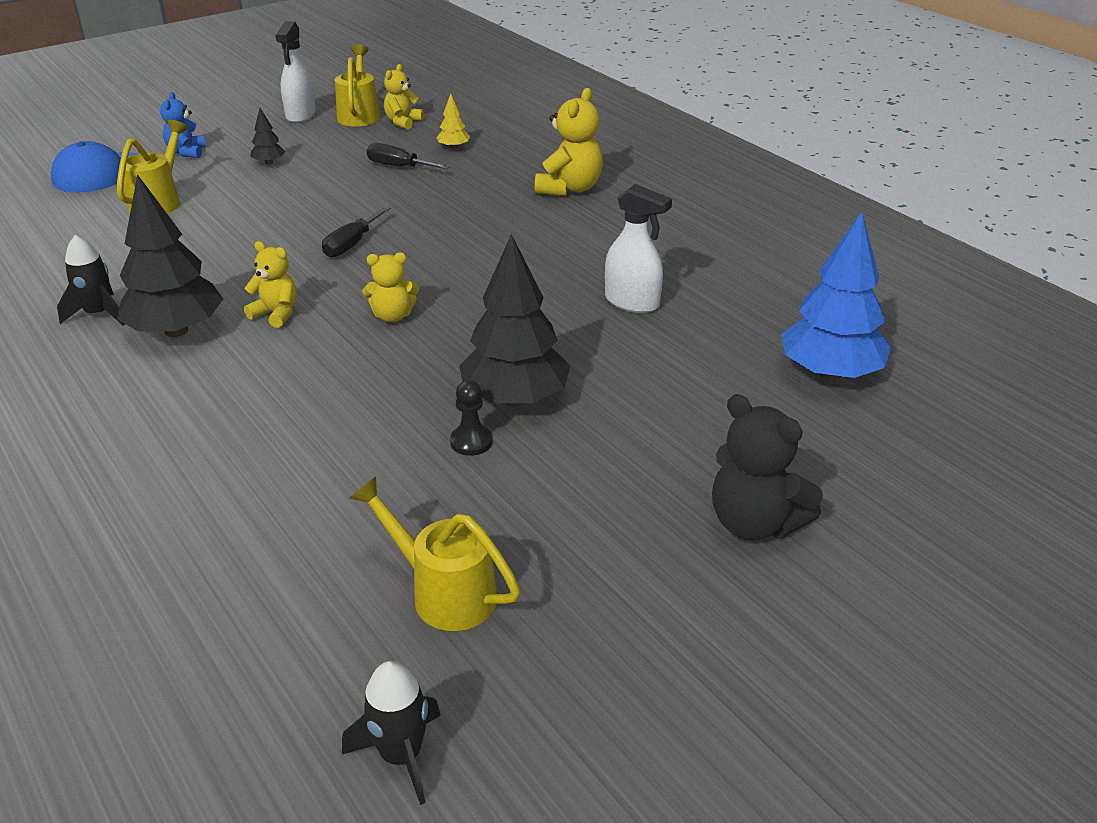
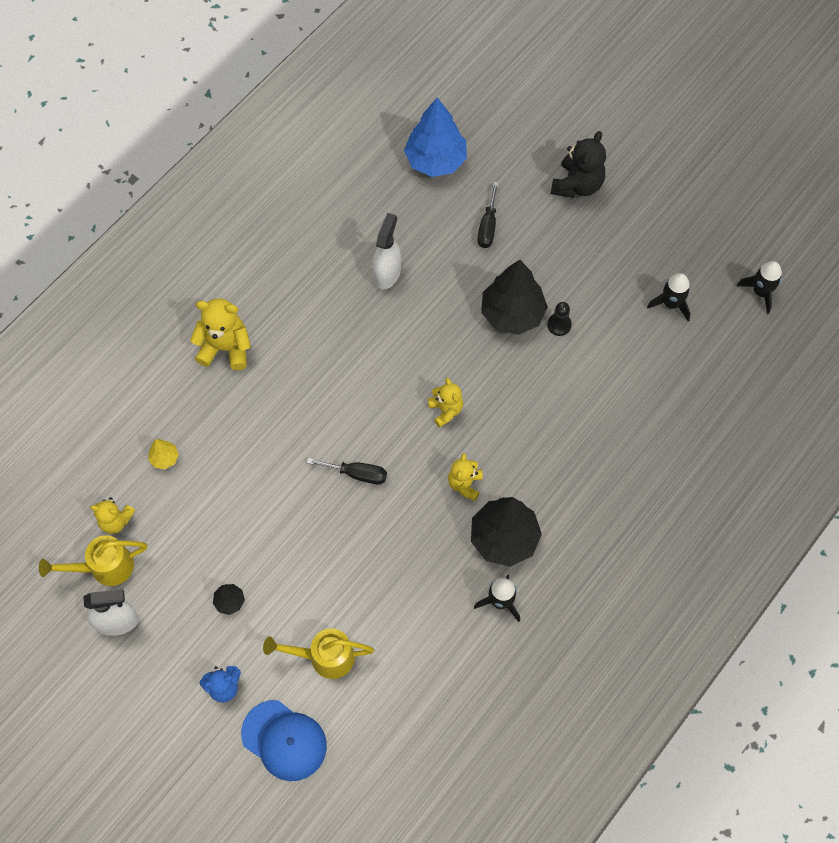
camera: 105 degrees left, 30 degrees up
yellow watering can [350,476,520,631] -> black rocket [647,273,691,321]
black screwdriver [367,143,450,169] -> black screwdriver moved to [477,182,499,248]

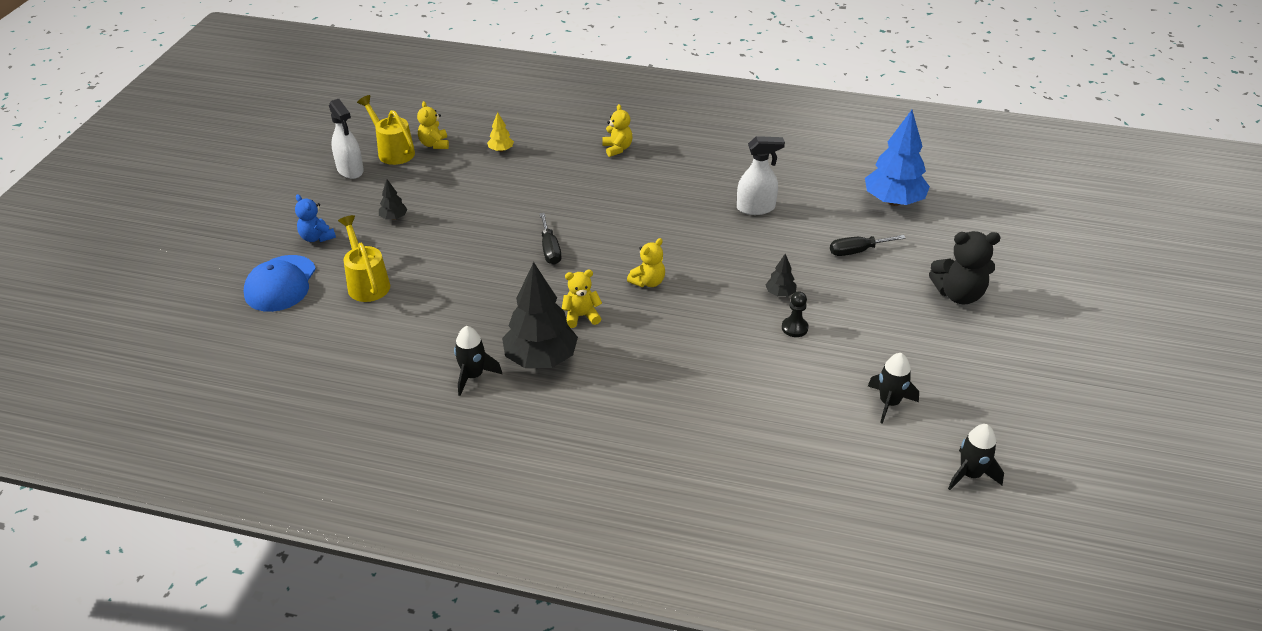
camera: 65 degrees right, 25 degrees down
yellow teddy bear [190,298,251,370] -> yellow teddy bear [602,104,633,157], size x0.63
black tree [481,260,548,335] -> black tree [766,254,797,297], size x0.44

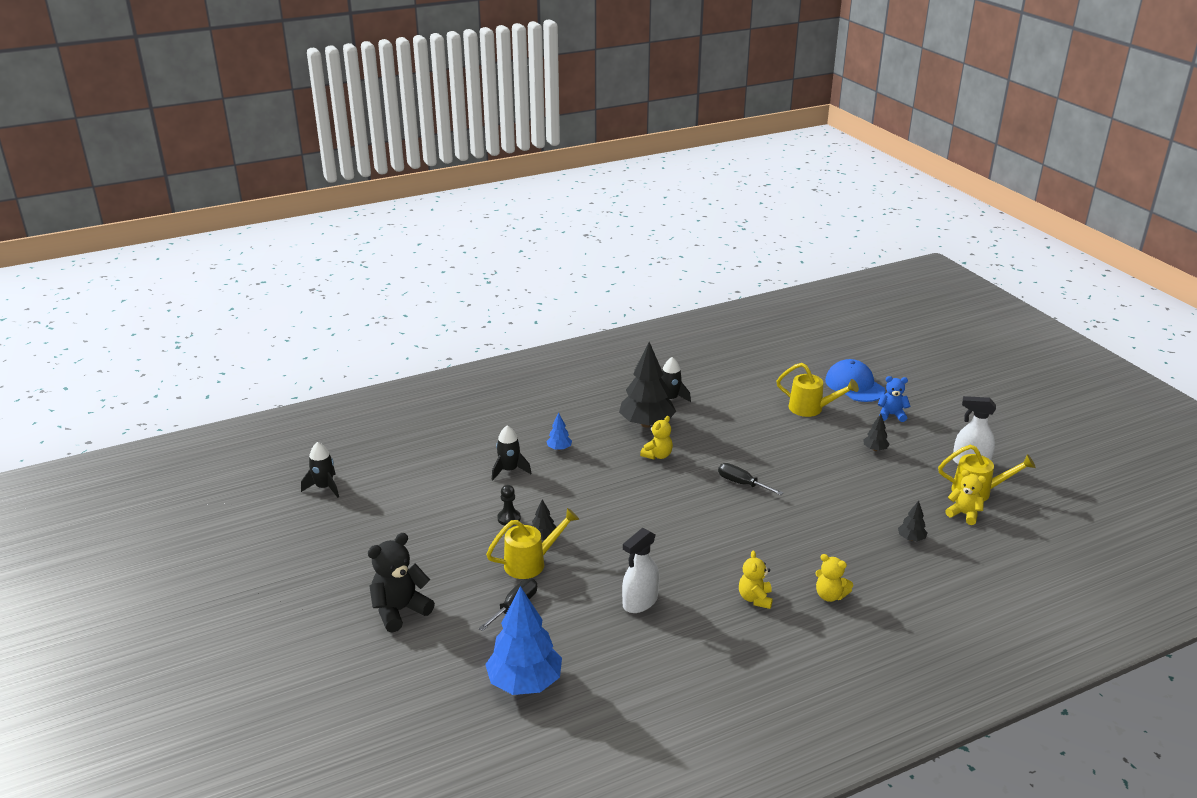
camera: 140 degrees right, 10 degrees down
yellow tree [487,112,514,152] -> black tree [898,500,927,541]
yellow teddy bear [627,238,665,287] -> yellow teddy bear moved to [739,551,773,609]
black rocket [868,353,919,424] -> black rocket moved to [492,425,532,480]
none -> yellow watering can [486,508,579,579]
none -> blue tree [546,413,572,451]

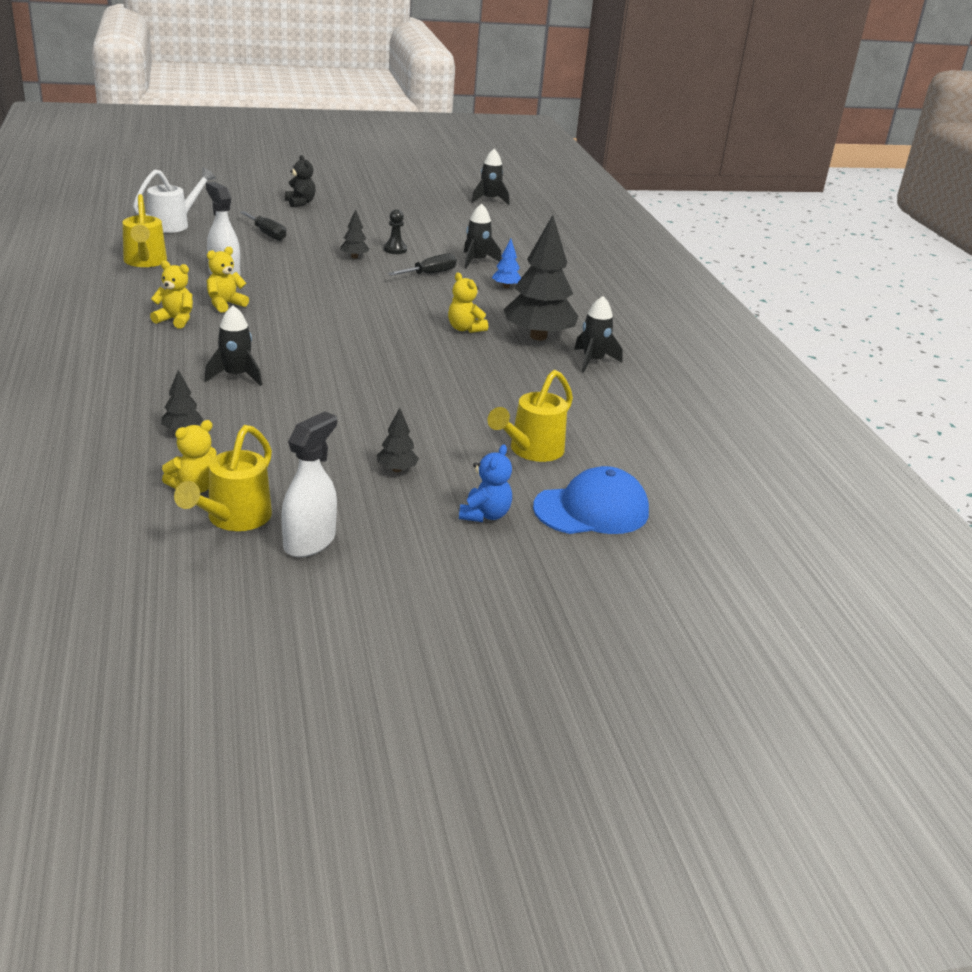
camera: 100 degrees right, 0 degrees up
black teddy bear [368,533,435,633] -> black teddy bear [285,155,316,207], size x0.63
blue tree [485,586,562,695] -> white watering can [133,167,216,233]
yellow watering can [486,508,579,579] -> yellow watering can moved to [122,194,167,267]
black screwdriver [718,463,784,495] -> black screwdriver moved to [388,253,457,276]
yellow teddy bear [815,554,853,602] -> yellow teddy bear moved to [207,247,249,313]
none -> black rocket [205,305,262,386]

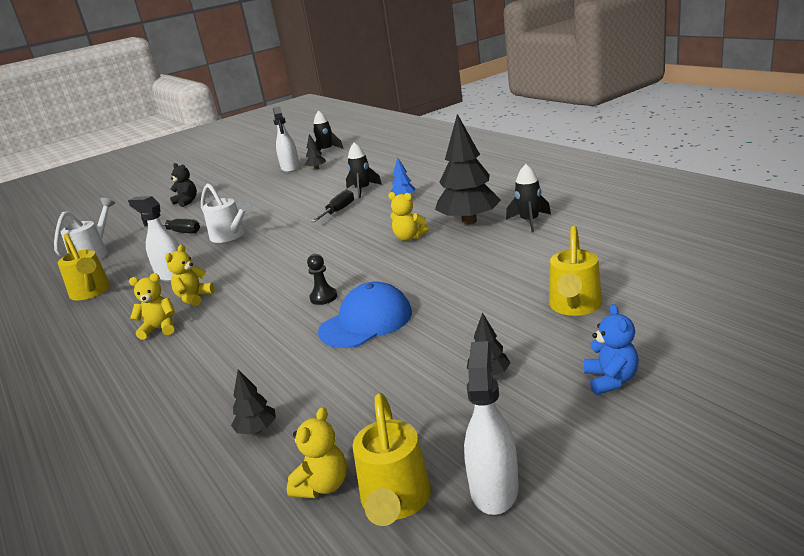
camera: 15 degrees left, 5 degrees down
black rocket [205,305,262,386] -> none
black tree [340,209,370,258] -> black tree moved to [305,134,326,170]
black pawn [383,209,407,254] -> black pawn moved to [307,254,337,305]
blue cap [533,466,649,534] -> blue cap moved to [318,282,412,348]
none -> white watering can [201,183,253,243]
none -> white spray bottle [273,106,300,172]

